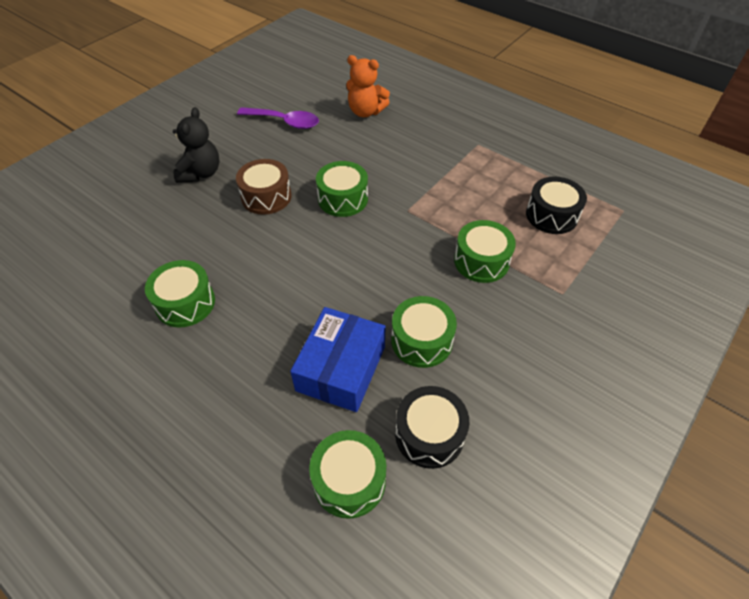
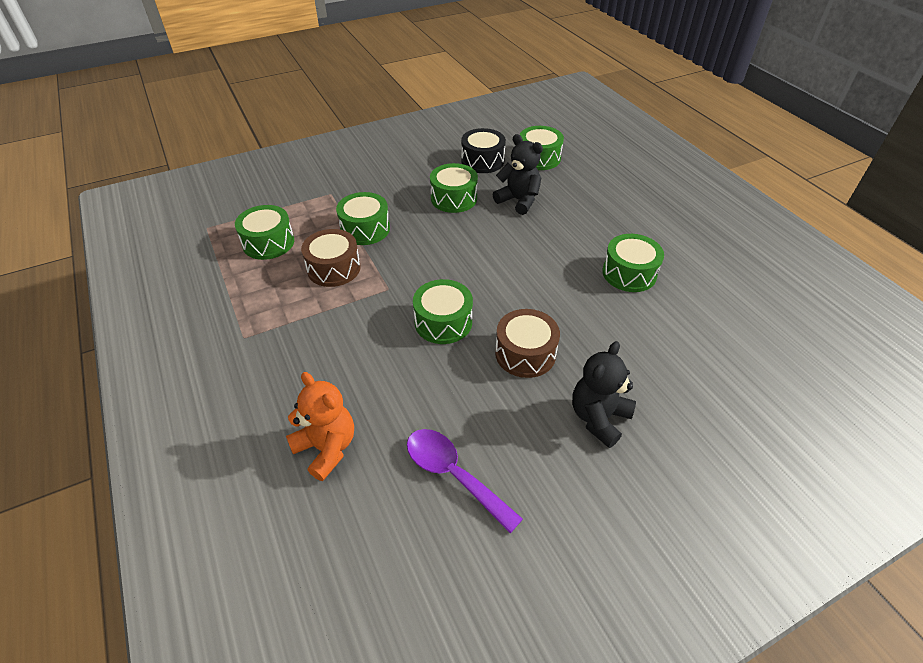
camera: 155 degrees left, 5 degrees down
blue box [290,307,386,412] -> black teddy bear [492,134,543,215]
black drum [526,176,587,234] -> green drum [235,205,294,260]
none -> brown drum [301,229,361,287]

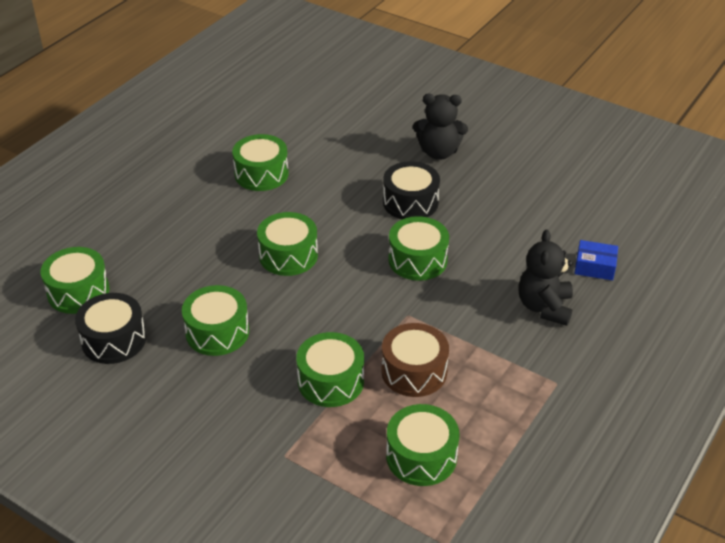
camera: 120 degrees left, 5 degrees down
orange teddy bear [286,372,354,481] -> blue box [575,240,618,280]
purple spoon [407,429,523,533] -> none
black teddy bear [492,134,543,215] -> black teddy bear moved to [518,230,573,326]
brown drum [495,309,560,378] -> black drum [383,161,440,219]
none -> green drum [257,212,318,276]

